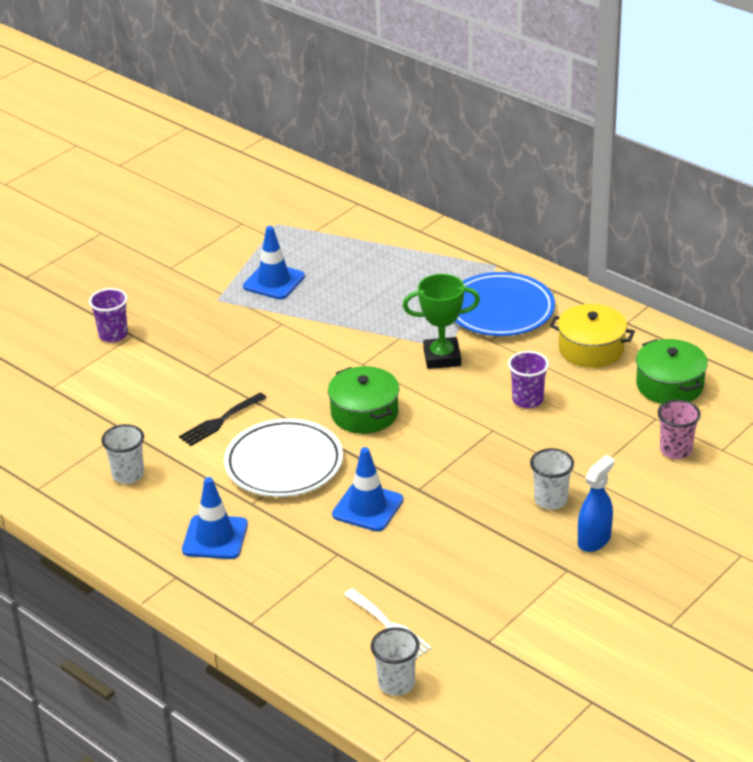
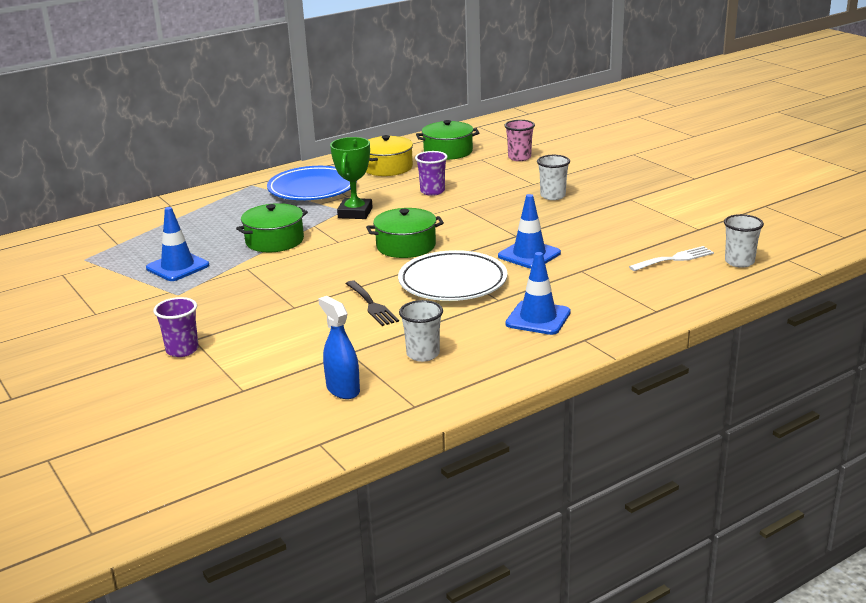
camera: 75 degrees left, 10 degrees down
blue spray bottle [578,455,614,552] -> blue spray bottle moved to [318,296,360,399]
none -> green pot [236,203,308,252]

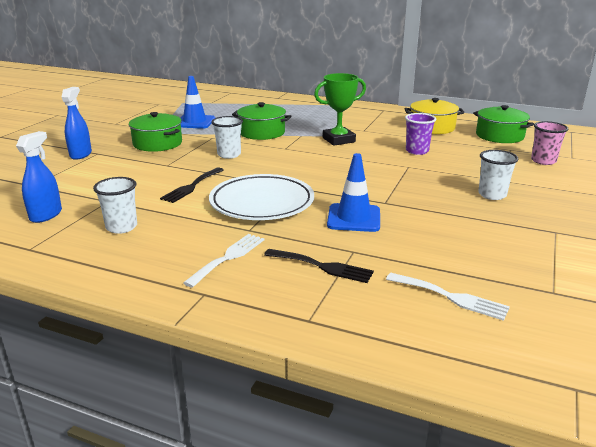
camera: 55 degrees right, 0 degrees up
purple cup [153,297,199,357] -> blue spray bottle [62,87,92,160]
blue plate [267,166,357,200] -> none
green pot [366,208,444,258] -> green pot moved to [129,112,182,152]
blue traffic cone [505,252,571,335] -> white fork [183,234,264,288]
white cup [724,214,764,268] -> white cup moved to [211,116,243,159]
none -> black fork [264,249,374,283]

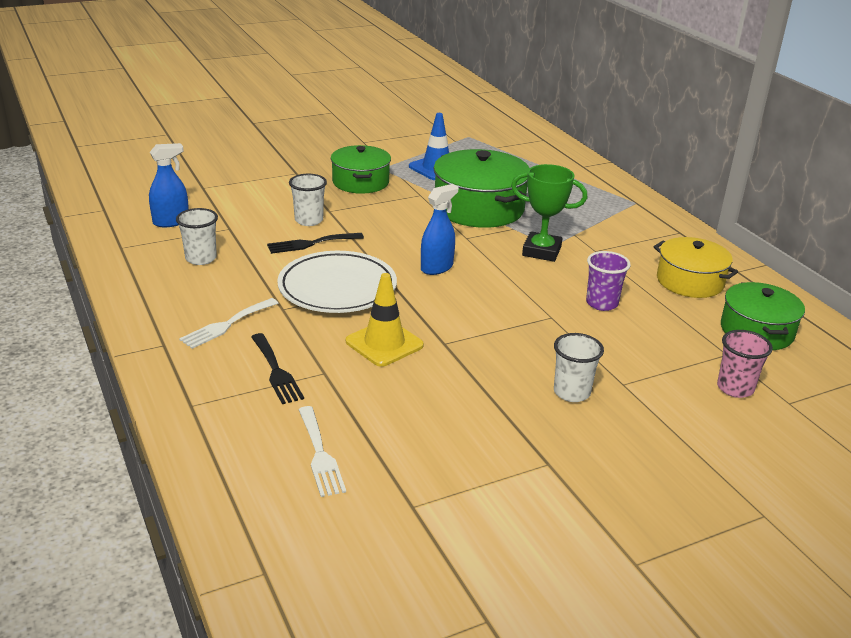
camera: 40 degrees right, 5 degrees up
blue spray bottle [62,87,92,160] -> blue spray bottle moved to [421,184,458,275]
white fork [183,234,264,288] -> white fork turned 150 degrees clockwise [179,298,278,349]
white cup [211,116,243,159] -> white cup moved to [289,174,327,226]
green pot [232,102,291,140] -> green pot [434,149,530,228], size x1.53
blue traffic cone [327,153,380,232] -> yellow traffic cone [346,273,424,367]

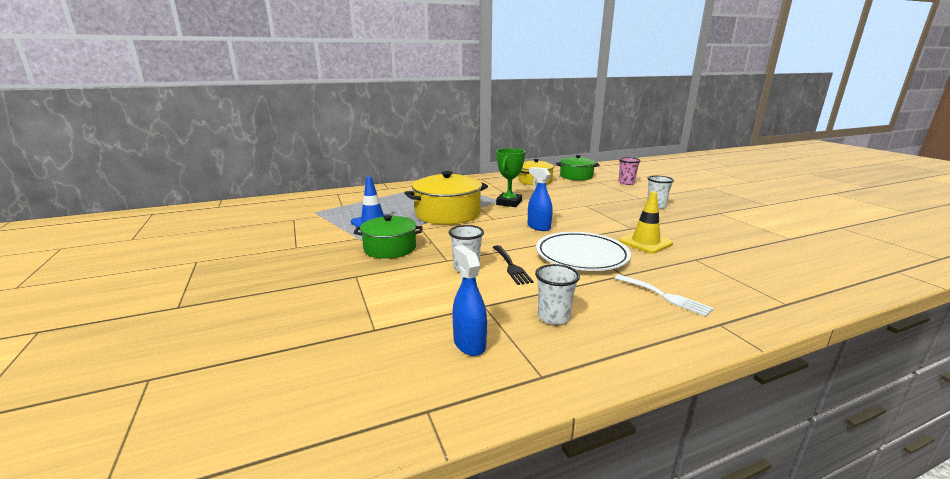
camera: 85 degrees left, 10 degrees down
black fork [251,333,304,404] -> none
white fork [298,406,346,497] -> none
green pot [434,149,530,228] -> yellow pot [404,171,488,225]
purple cup [586,251,631,311] -> none

